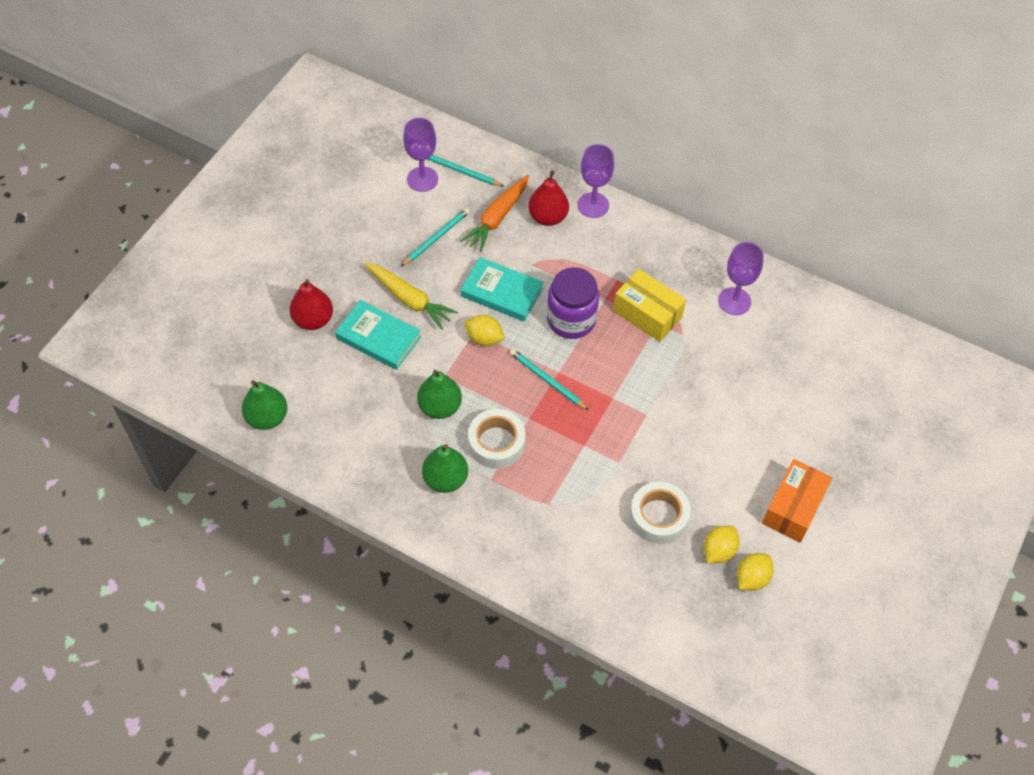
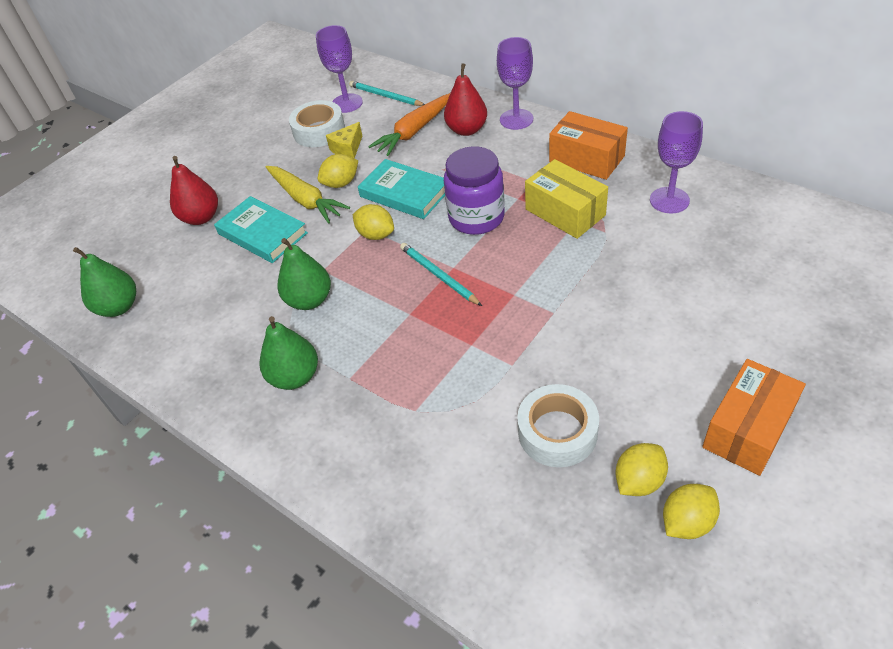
camera: 15 degrees right, 10 degrees down
turquoise pencil [401,208,470,266] -> yellow cheese [326,122,362,158]
white tape [468,409,526,469] -> white tape moved to [289,100,345,147]
none -> yellow lemon [317,154,358,188]
none -> orange box [549,111,628,180]

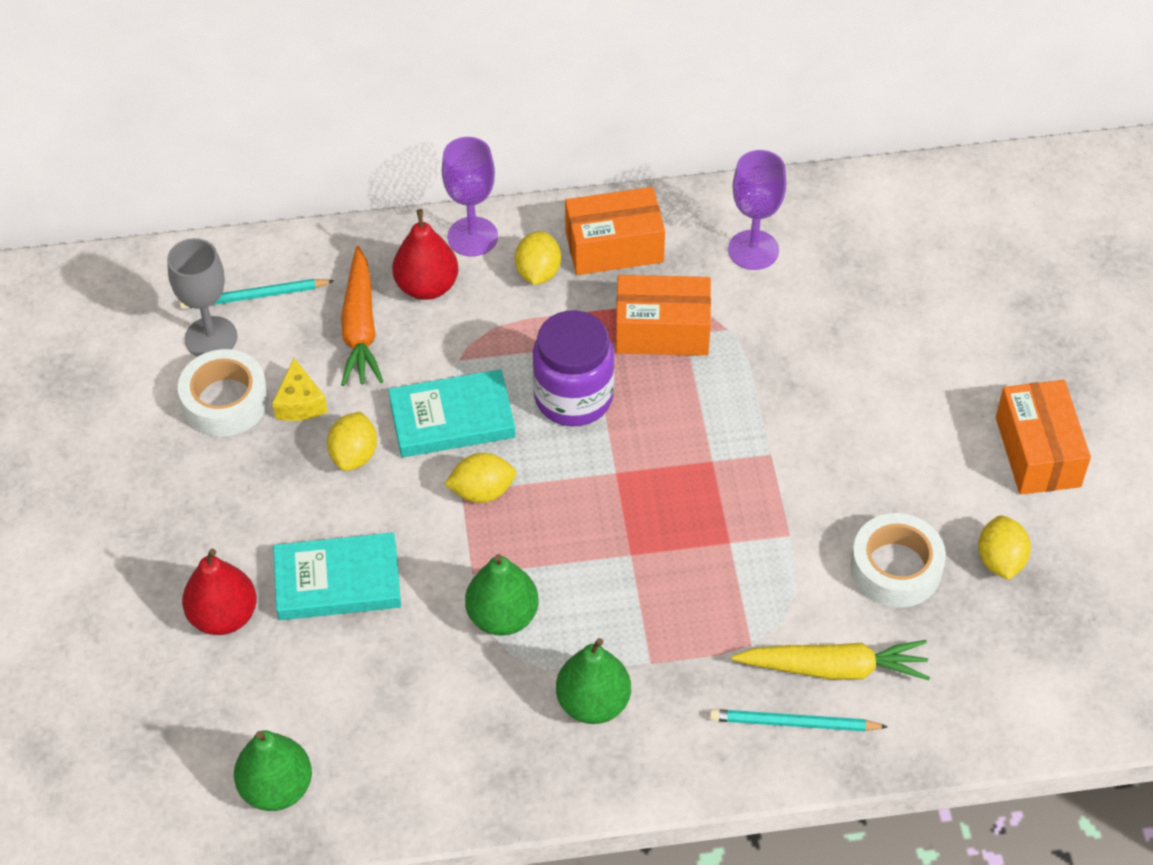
camera: 50 degrees left, 5 degrees up
yellow carrot [266,166,350,224] -> yellow carrot moved to [731,640,930,680]
purple goblet [316,25,363,113] -> grey goblet [167,238,237,357]
turquoise pencil [400,243,482,306] -> turquoise pencil moved to [709,709,888,731]
yellow box [525,159,608,239] -> orange box [616,275,711,356]
yellow lemon [663,484,720,539] -> yellow lemon moved to [515,231,561,285]

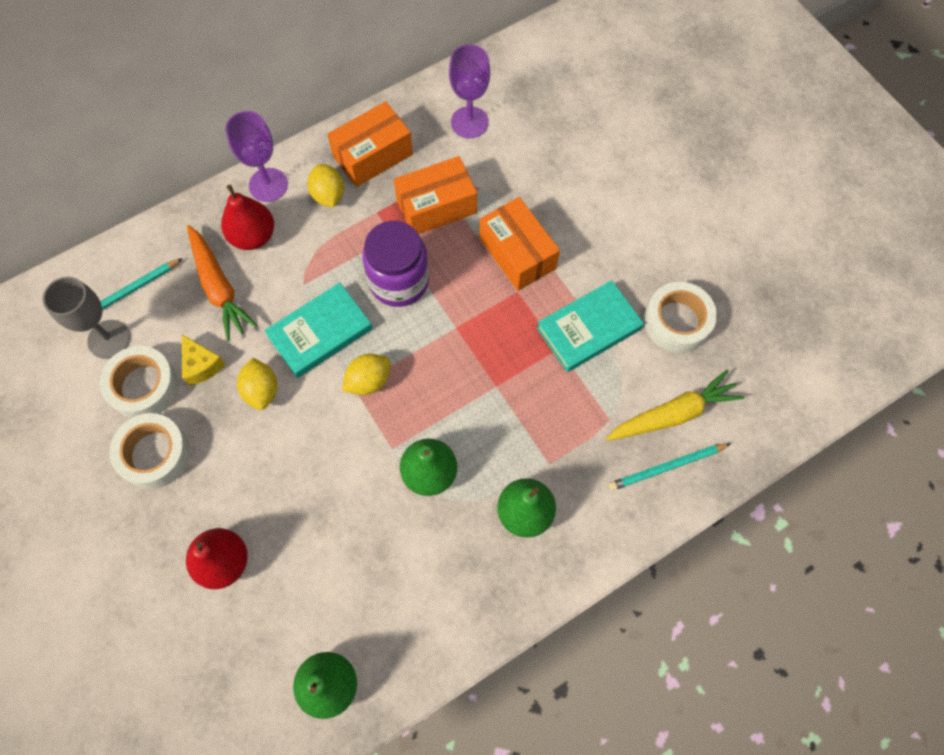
camera: 25 degrees left, 15 degrees up
turquoise book [273,532,401,620] -> turquoise book moved to [537,280,644,372]
yellow lemon [978,515,1031,580] -> none
orange box [996,380,1091,495] -> orange box moved to [479,197,560,291]
none -> white tape [109,413,190,489]

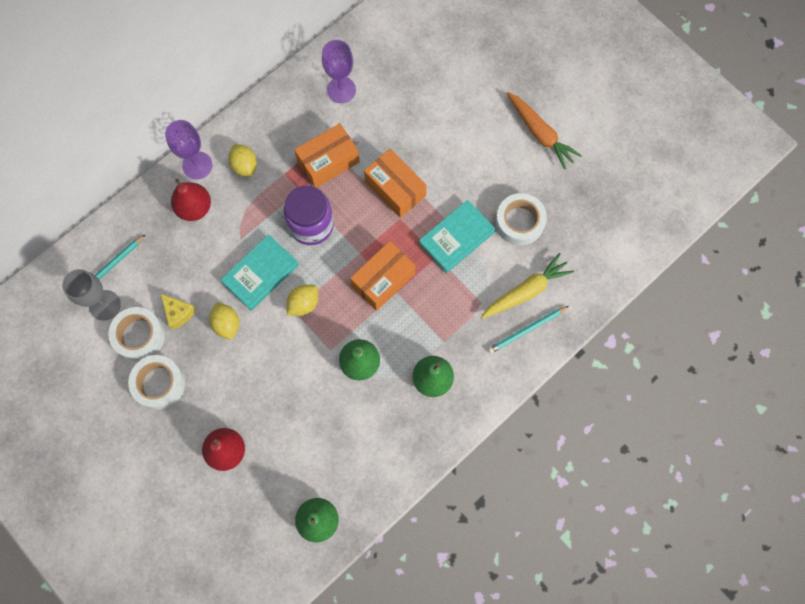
camera: 10 degrees left, 5 degrees up
orange carrot [187,225,258,341] -> orange carrot moved to [507,92,582,170]
orange box [327,101,413,187] -> orange box moved to [350,241,416,311]

